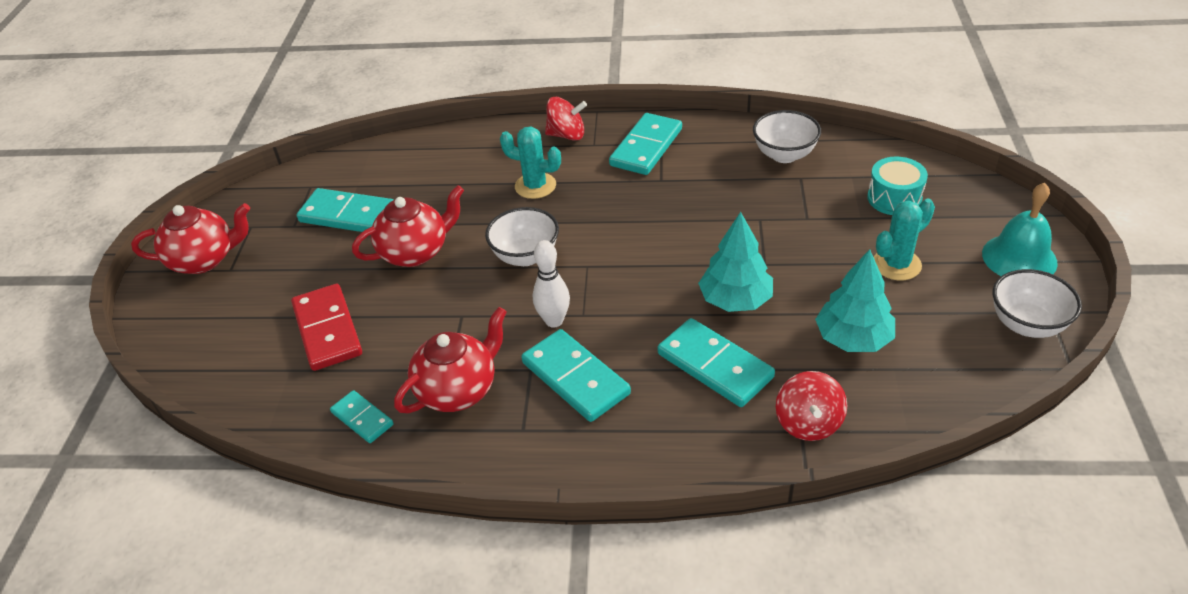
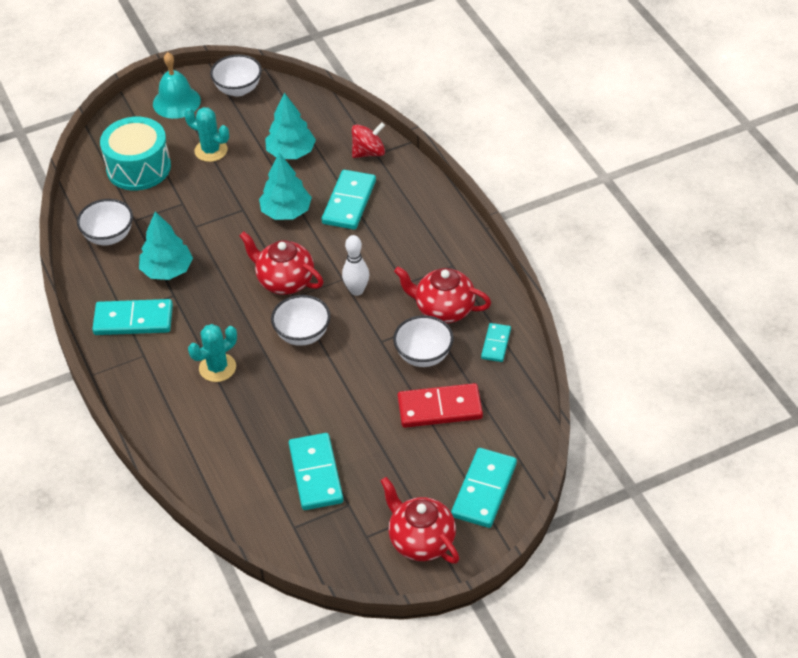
camera: 120 degrees left, 5 degrees up
red domino [291,284,362,371] -> red domino turned 45 degrees clockwise [398,383,483,428]
red teapot [352,185,464,267] -> red teapot moved to [239,231,324,295]
turquoise cactus [500,127,561,199] -> turquoise cactus turned 60 degrees clockwise [188,324,237,382]
turquoise domino [521,329,631,422] -> turquoise domino moved to [451,448,517,528]
red spinning top [545,97,587,141] -> none
turquoise drum [867,157,928,215] -> turquoise drum [100,117,171,191], size x1.61
none -> turquoise tree [139,211,193,280]
none -> white bowl [393,315,454,367]

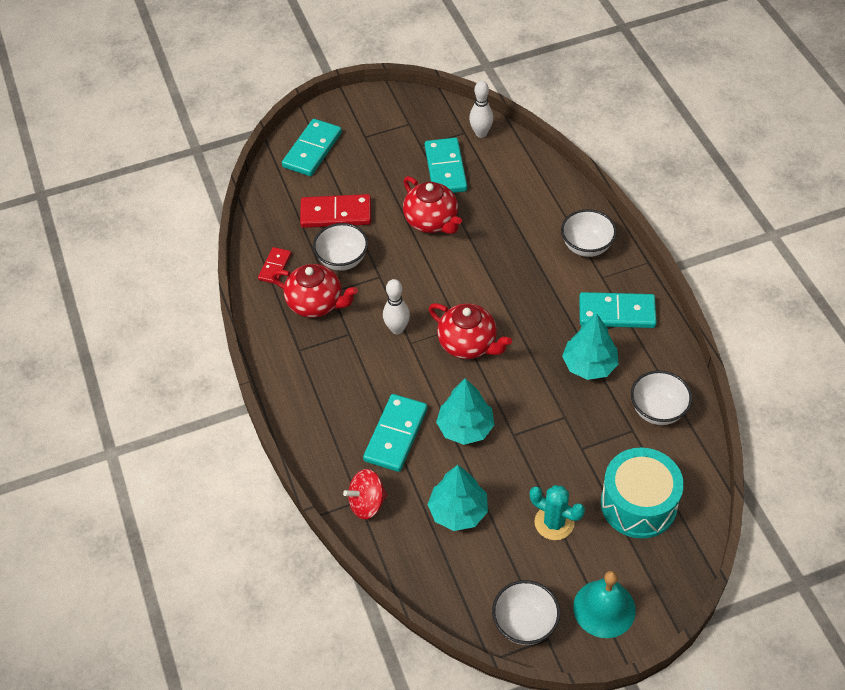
camera: 175 degrees left, 5 degrees up
turquoise cactus [188,324,237,382] -> none
white bowl [271,295,330,346] -> white bowl moved to [561,209,617,257]
red teapot [381,477,459,564] -> red teapot moved to [403,176,462,234]
turquoise domino [481,323,511,362] -> red domino [258,247,291,284]
none -> white bowling pin [469,81,493,138]

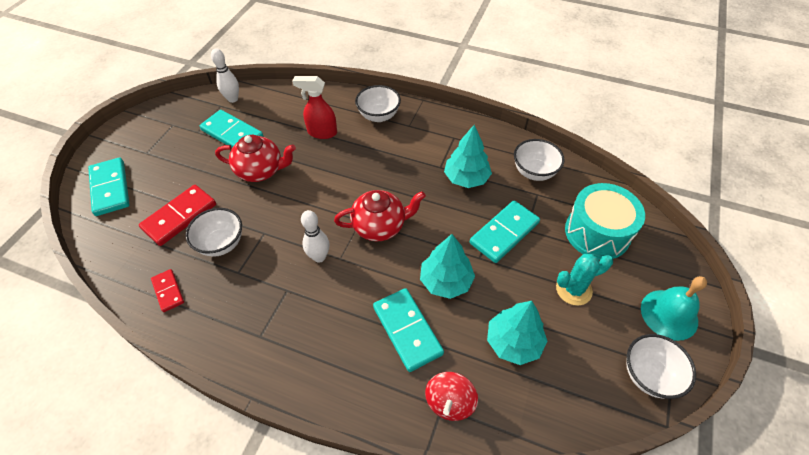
camera: 50 degrees left, 0 degrees up
red teapot [271,264,358,318] -> none
turquoise domino [579,292,657,328] -> turquoise domino moved to [470,200,540,263]
none -> red spray bottle [292,76,337,139]

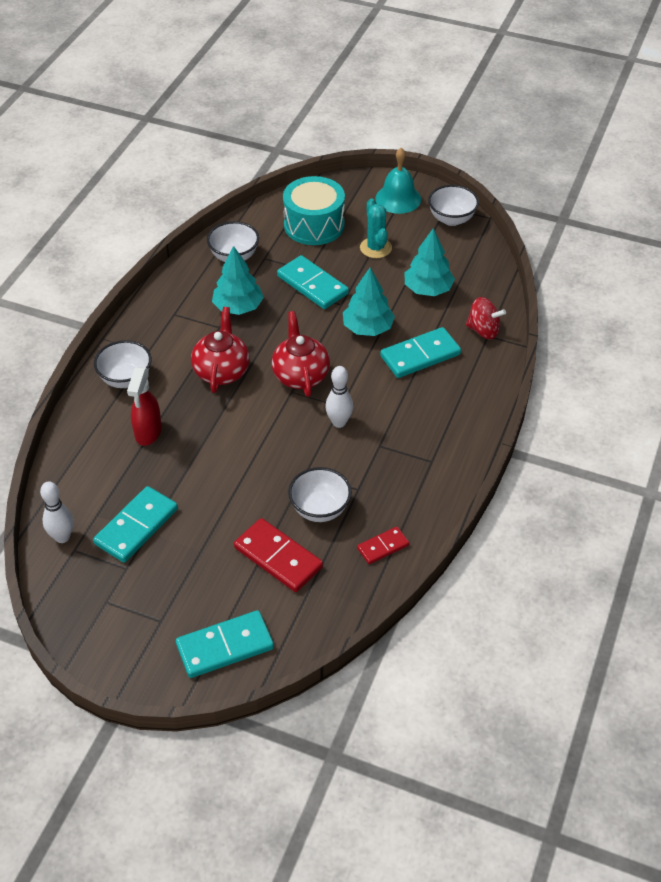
camera: 90 degrees left, 5 degrees down
red teapot [215,135,296,182] -> red teapot moved to [191,307,250,393]

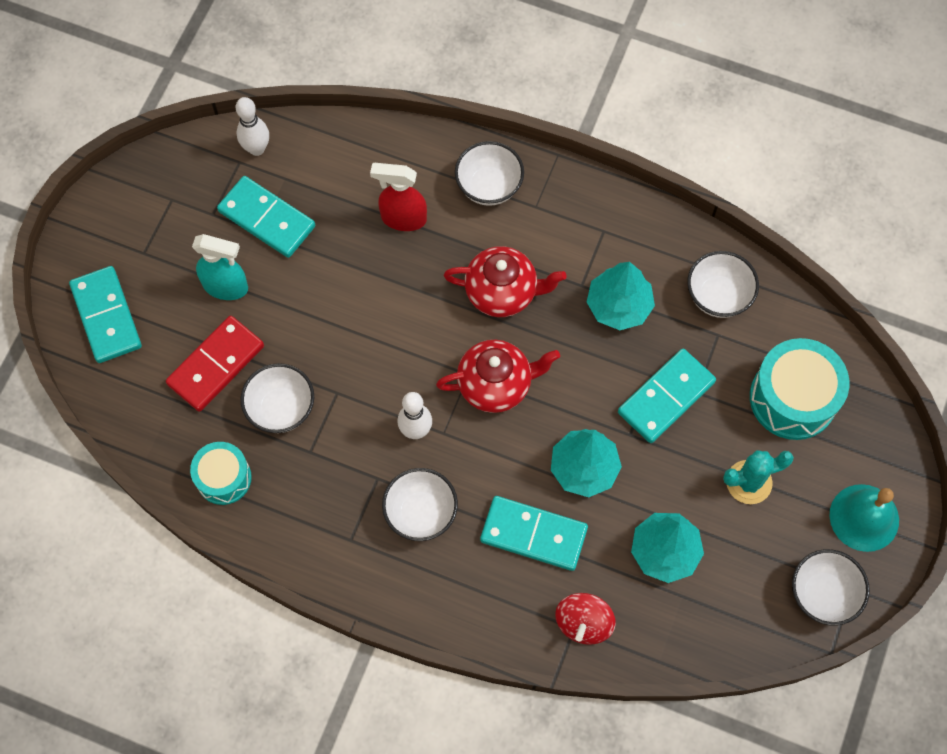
camera: 90 degrees right, 20 degrees up
red domino [357,527,409,564] -> turquoise drum [190,442,252,505]
turquoise domino [380,327,461,378] -> turquoise domino turned 45 degrees counterclockwise [480,496,588,571]
none -> turquoise spray bottle [192,234,248,300]
none -> white bowl [382,468,458,541]

